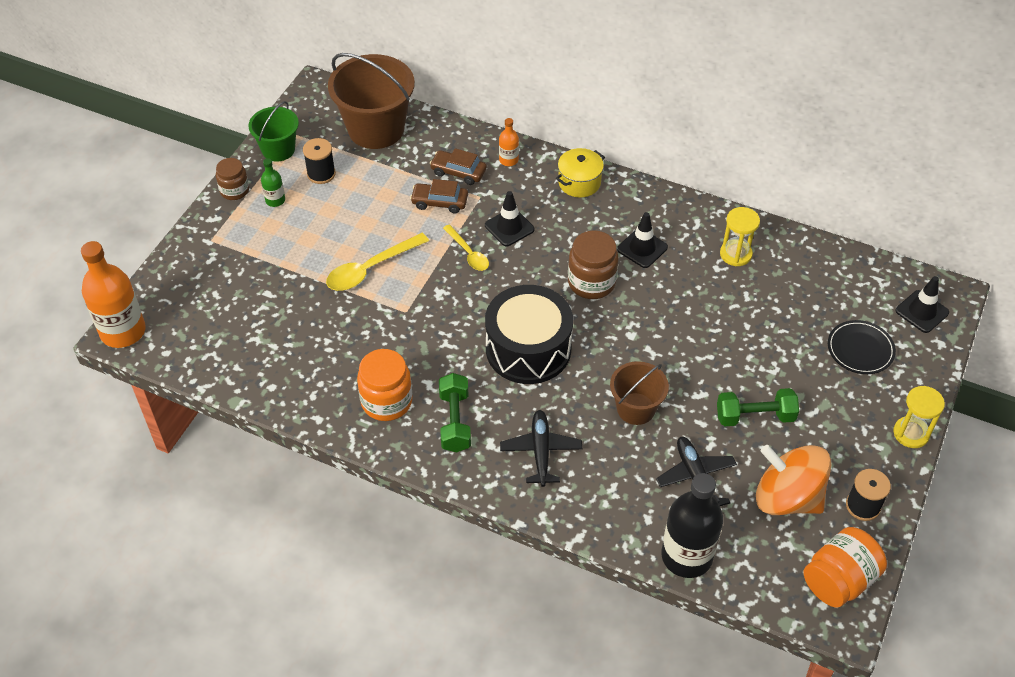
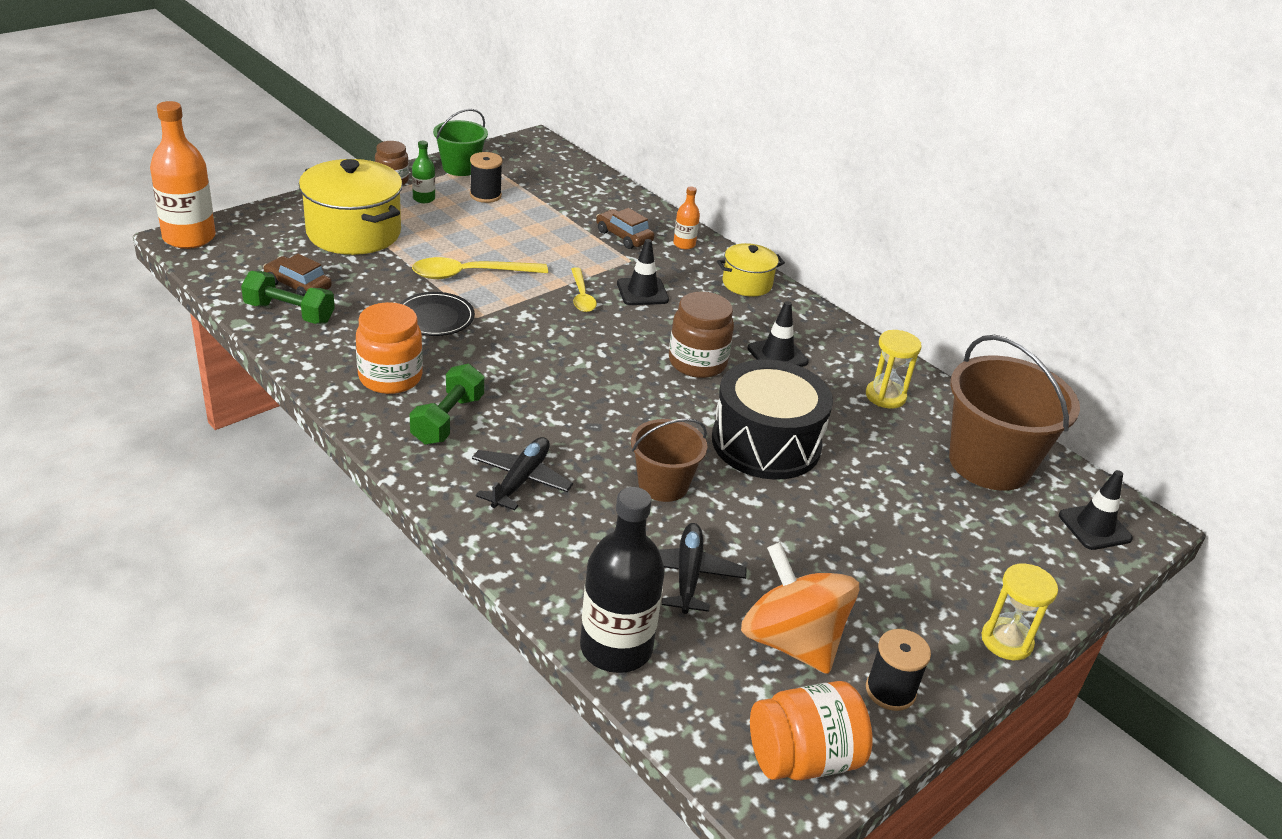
camera: 20 degrees right, 15 degrees down
brown bucket [328,53,415,149] -> brown bucket moved to [949,335,1080,491]
brown car [410,179,468,213] -> brown car moved to [263,254,332,296]
black drum [485,285,573,384] -> black drum moved to [712,359,833,480]
green dumbbell [717,388,799,426] -> green dumbbell moved to [241,271,335,324]
black plate [828,320,896,374] -> black plate moved to [400,292,475,336]
none -> yellow pot [299,159,403,255]

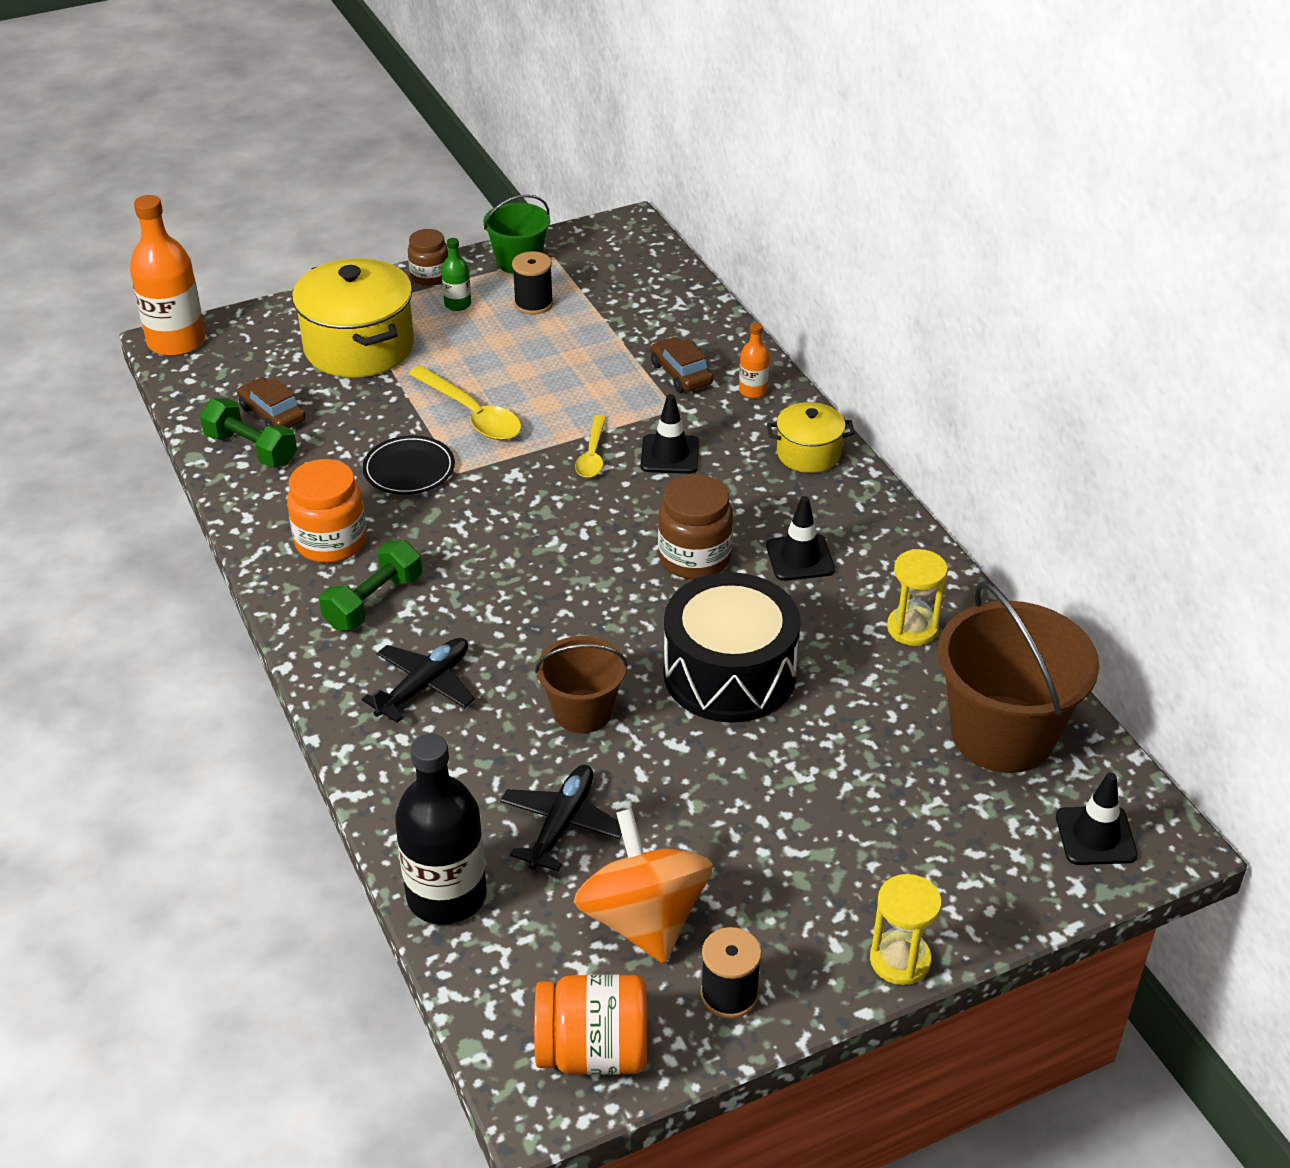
camera: 20 degrees right, 5 degrees up
yellow spoon [412,257,548,279] -> yellow spoon turned 135 degrees counterclockwise [409,366,522,440]

